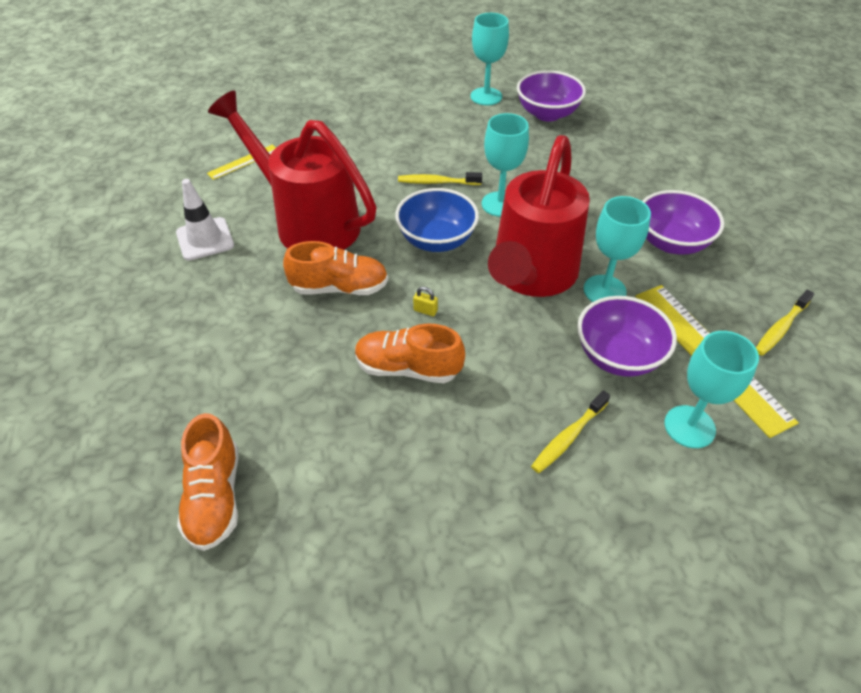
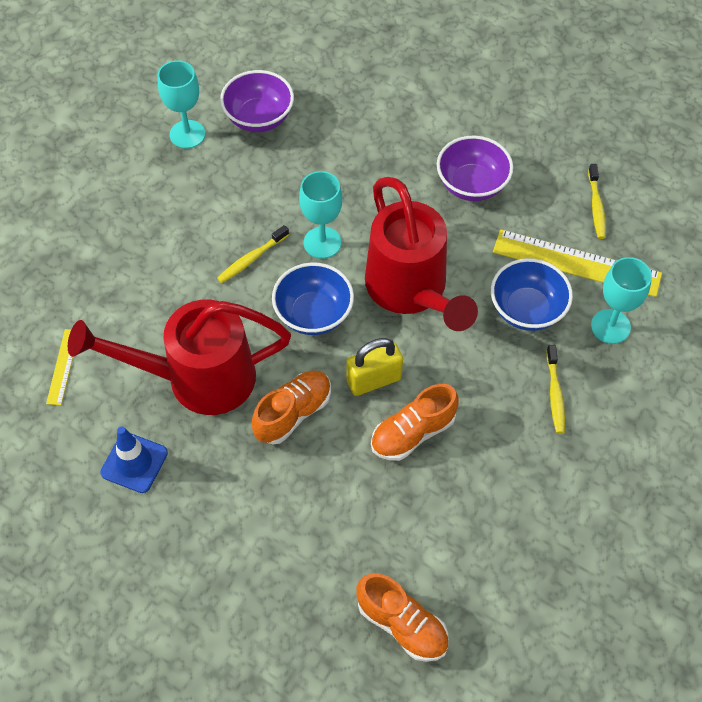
camera: 45 degrees left, 10 degrees up
white traffic cone [176,179,234,261] -> blue traffic cone [100,427,168,493]
yellow padlock [413,287,438,316] -> yellow padlock [346,338,403,396], size x2.45
purple bowl [577,296,677,377] -> blue bowl [491,258,573,331]
turquoise goblet [583,196,651,302] -> none

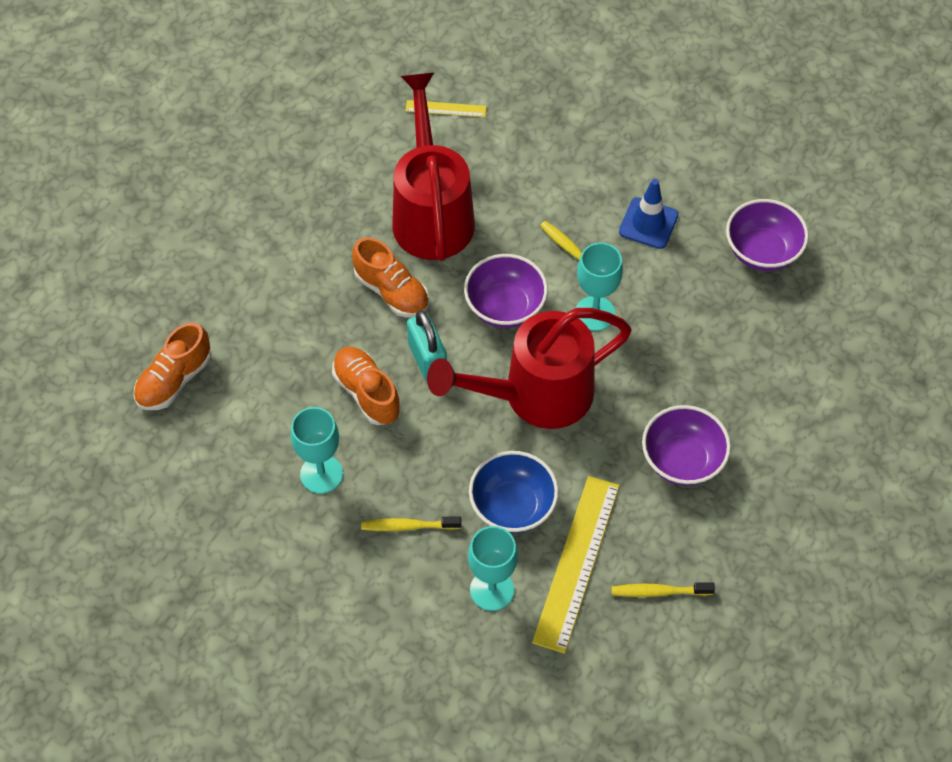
camera: 90 degrees right, 0 degrees up
blue traffic cone [100,427,168,493] -> blue traffic cone moved to [619,179,678,249]
turquoise goblet [158,60,205,149] -> turquoise goblet moved to [291,407,343,494]
blue bowl [272,262,354,335] -> purple bowl [464,254,548,328]
yellow padlock [346,338,403,396] -> turquoise padlock [407,310,447,382]

